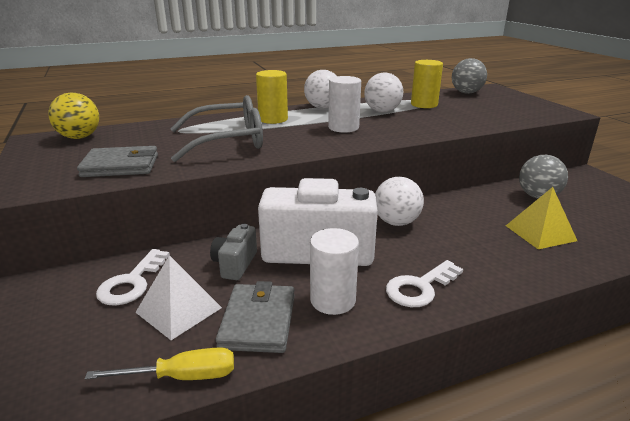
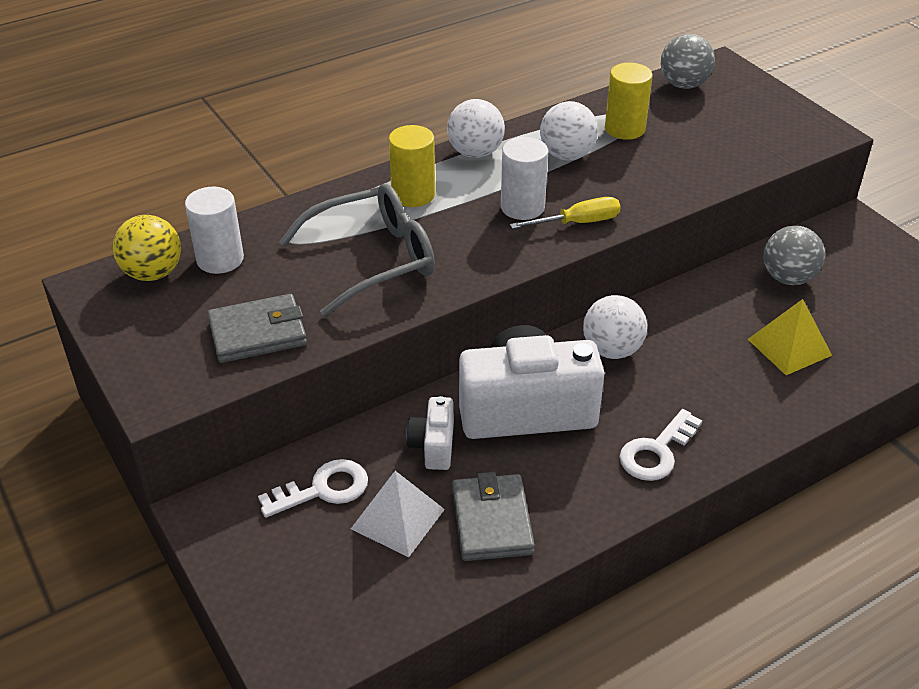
camera: 10 degrees left, 15 degrees up
yellow screwdriver [85,347,234,380] -> yellow screwdriver moved to [510,197,621,229]
white key [96,249,170,305] -> white key turned 120 degrees counterclockwise [258,459,368,518]
grey camera [210,224,257,280] -> white camera [407,396,454,470]
white cylinder [310,228,359,315] -> white cylinder moved to [185,187,244,274]

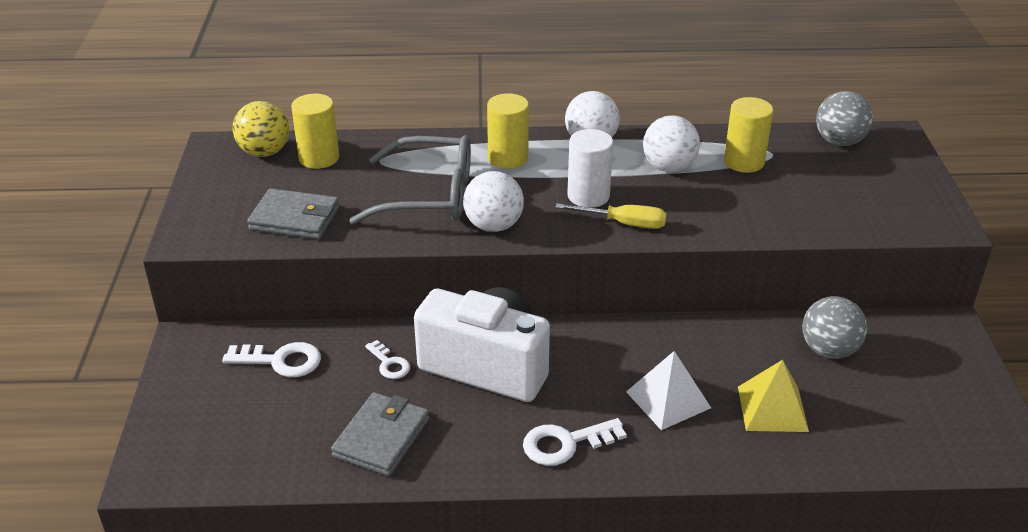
camera: 30 degrees right, 5 degrees down
white cylinder [185,187,244,274] -> yellow cylinder [291,94,339,169]
white pyramid [351,471,445,557] -> white pyramid moved to [626,351,711,430]
white camera [407,396,454,470] -> white key [365,340,410,379]
white ball [583,295,647,359] -> white ball moved to [463,171,524,232]

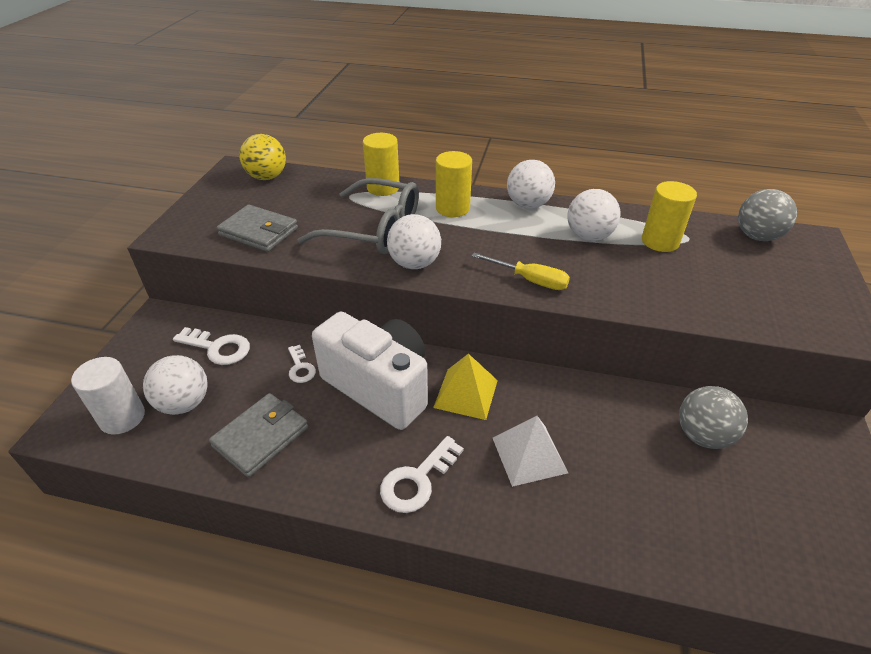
camera: 15 degrees right, 5 degrees up
yellow cylinder [291,94,339,169] -> yellow cylinder moved to [363,133,399,196]
white key [523,418,627,466] -> white key turned 45 degrees counterclockwise [380,436,464,513]
white cylinder [567,129,613,208] -> white cylinder moved to [71,357,145,435]
yellow pyramid [738,360,809,432] -> yellow pyramid moved to [433,354,498,420]
none -> white ball [143,355,208,415]

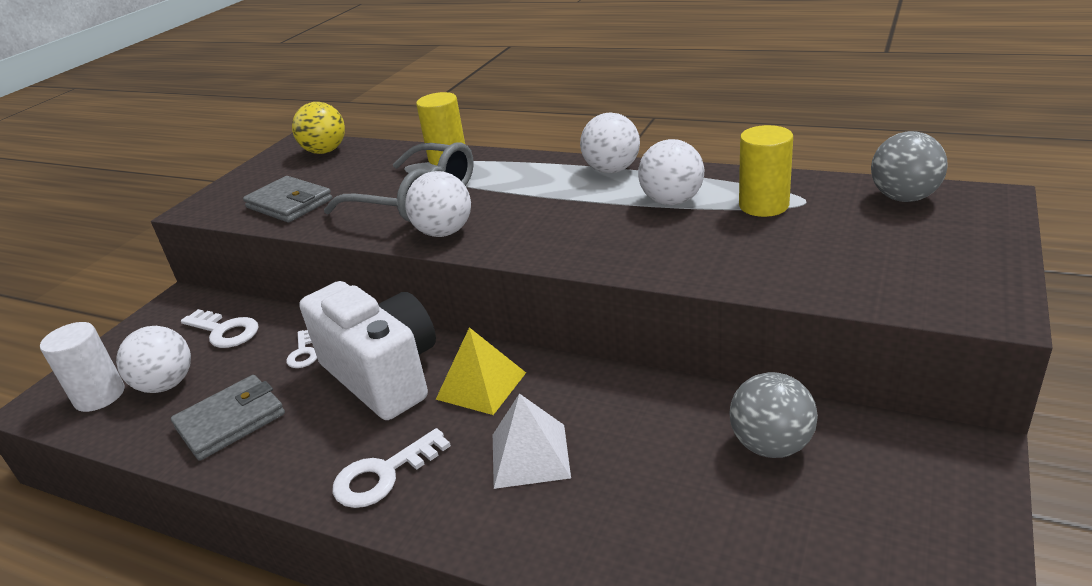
camera: 15 degrees right, 10 degrees down
yellow cylinder [436,151,472,217] -> none
yellow screwdriver [472,253,570,290] -> none

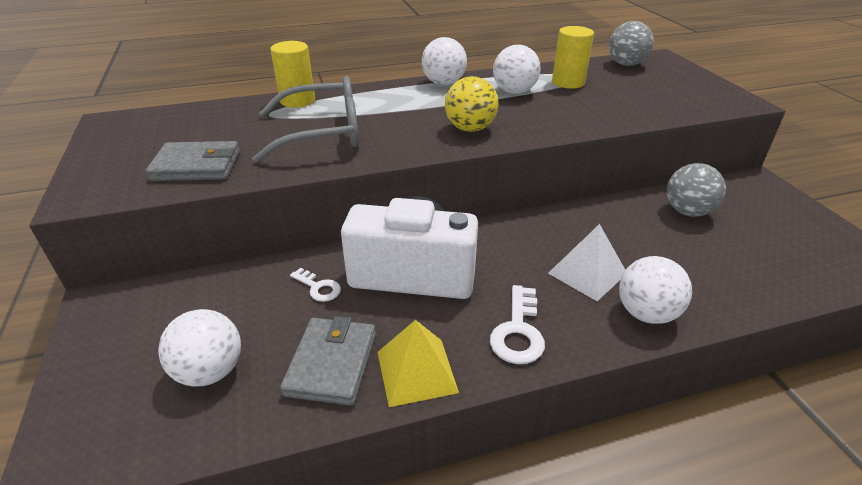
camera: 45 degrees left, 5 degrees up
white cylinder [40,322,125,412] -> none
white key [181,309,259,348] -> none
yellow ball [292,102,345,154] -> yellow ball moved to [445,76,498,132]
white ball [405,171,471,237] -> white ball moved to [619,256,692,324]
yellow pyramid [436,327,526,415] -> yellow pyramid moved to [377,320,459,407]

